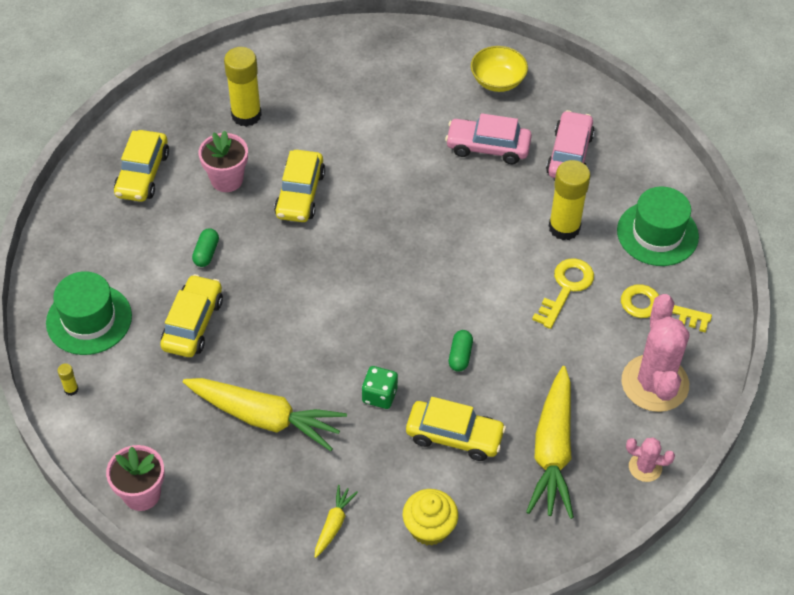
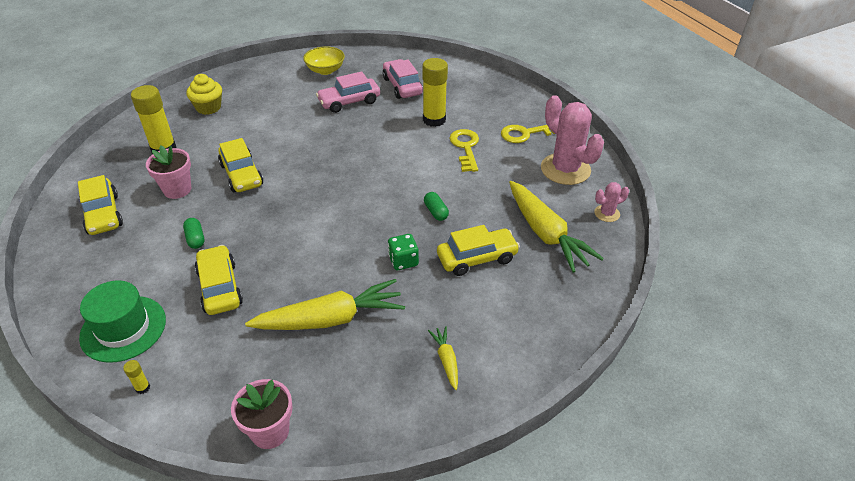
camera: 35 degrees left, 10 degrees down
yellow cupcake [403,489,458,546] -> yellow cupcake moved to [186,74,222,115]
green hat [617,187,699,266] -> none

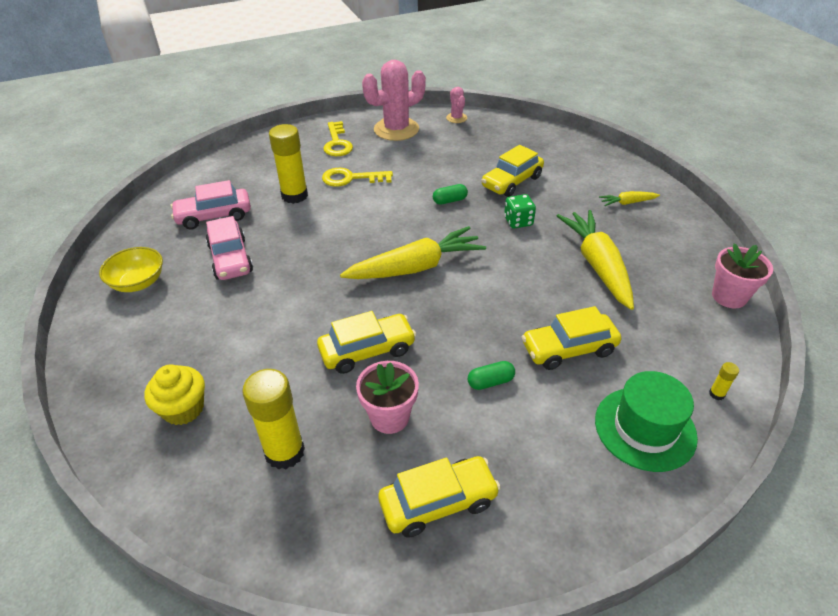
camera: 85 degrees left, 0 degrees up
yellow car [437,225,520,276] -> yellow car turned 120 degrees counterclockwise [481,145,544,197]
yellow carrot [509,181,604,273] -> yellow carrot moved to [340,226,486,279]

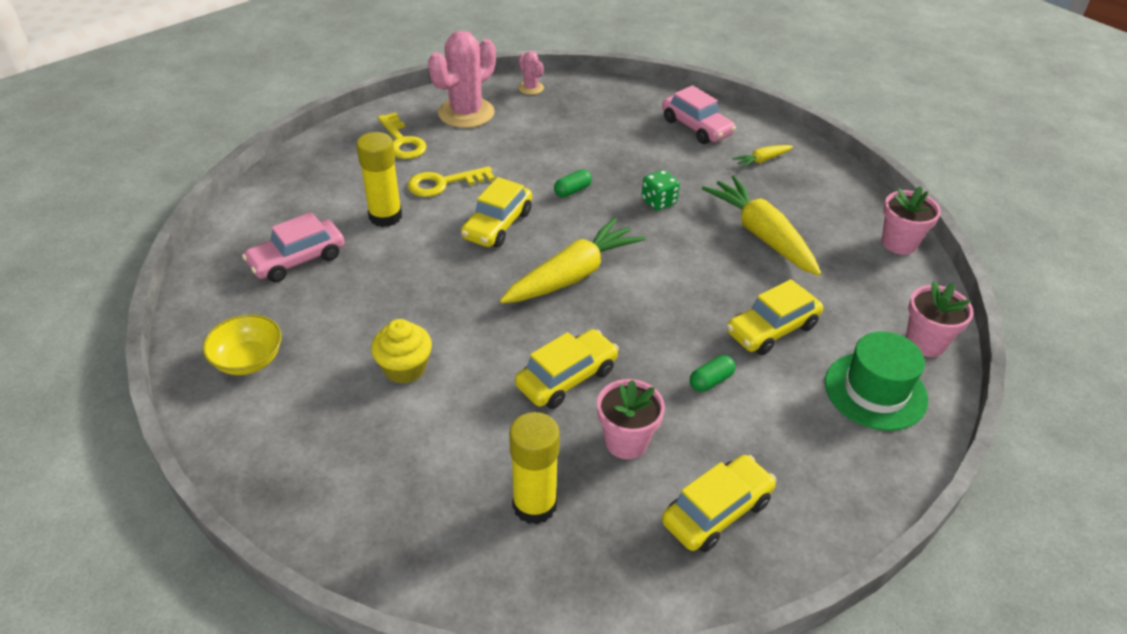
camera: 20 degrees left, 0 degrees up
yellow cupcake [144,364,205,425] -> yellow cupcake moved to [371,319,432,384]
pink car [206,216,253,280] -> pink car moved to [662,85,736,144]
yellow car [481,145,544,197] -> yellow car moved to [461,177,532,248]
yellow glue stick [709,362,739,400] -> pink flower pot [906,281,974,357]

